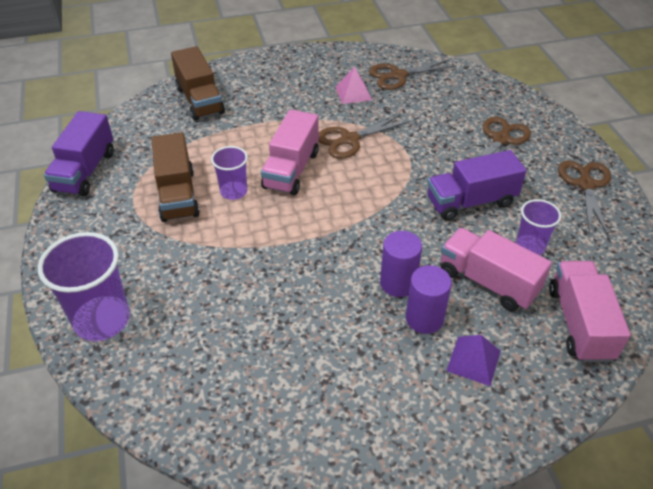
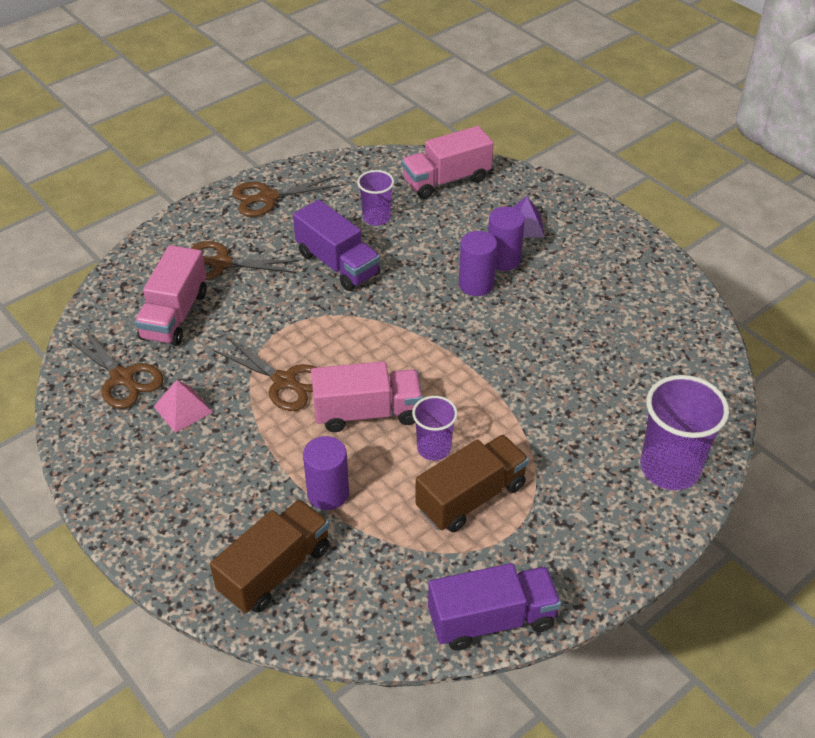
camera: 115 degrees left, 0 degrees up
pink truck [441,228,552,311] -> pink truck moved to [134,245,207,346]
none -> purple cylinder [303,436,349,510]

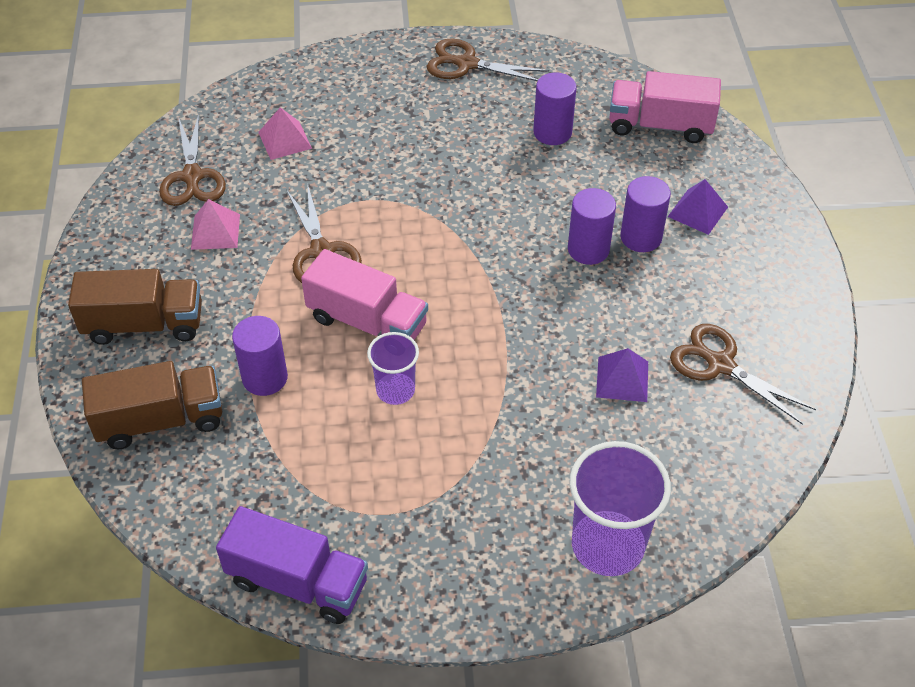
camera: 35 degrees right, 5 degrees up
pink truck [134,245,207,346] -> pink pyramid [258,107,312,160]
brown scissors [191,241,299,280] -> brown scissors moved to [670,324,816,425]
purple truck [293,200,380,291] -> none
purple cup [357,170,394,226] -> purple cylinder [533,72,577,145]
brown truck [415,435,529,532] -> brown truck moved to [68,269,202,345]
none -> purple pyramid [596,348,648,402]

